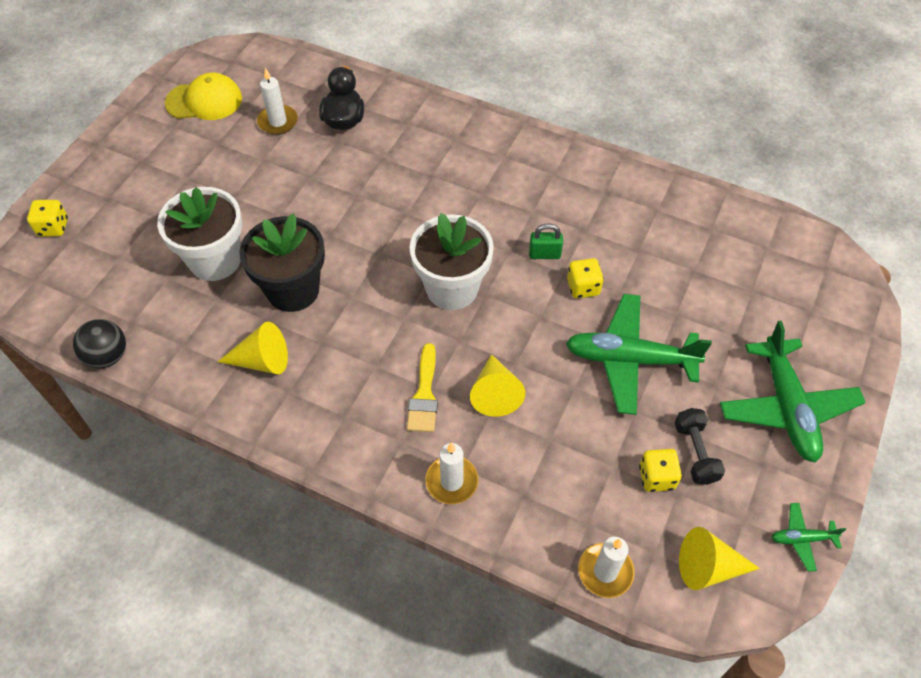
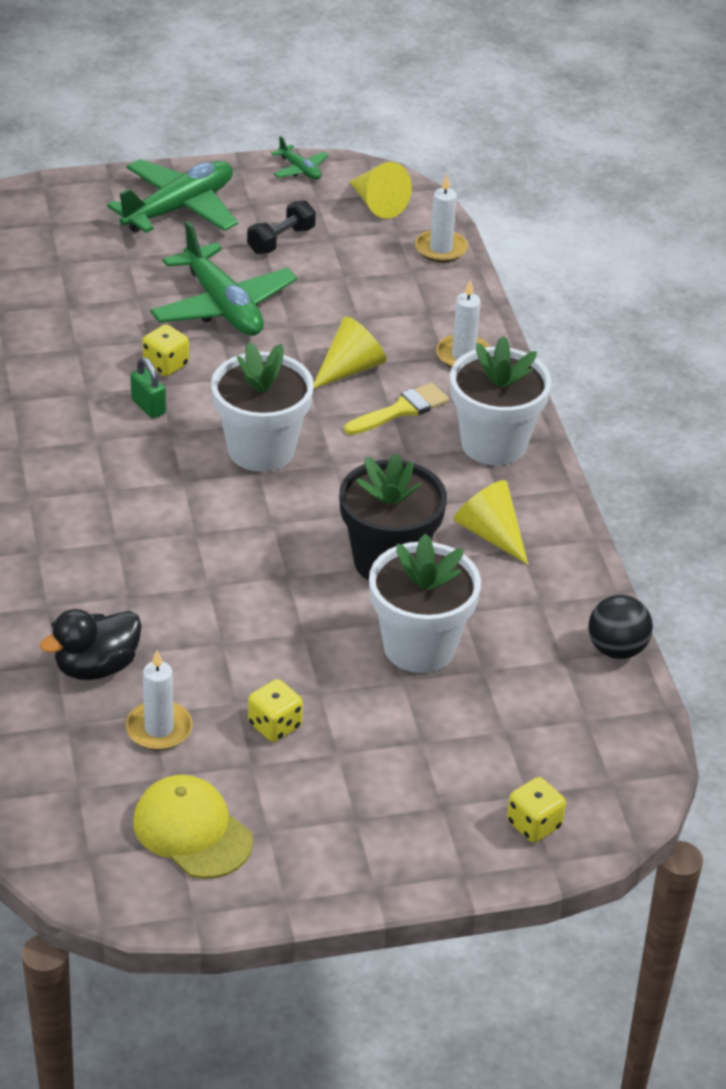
camera: 130 degrees left, 15 degrees down
yellow dice [639,449,682,492] -> yellow dice moved to [248,679,303,742]
none -> white flower pot [450,336,552,466]

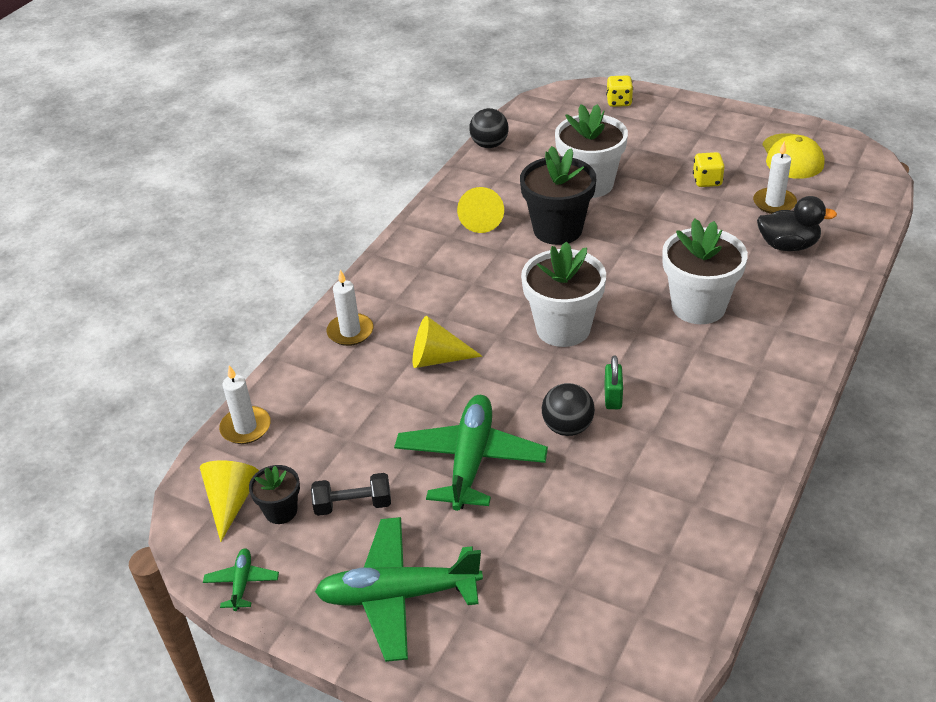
camera: 135 degrees left, 0 degrees up
yellow dice [142,324,189,376] -> black ball [542,383,595,436]
yellow brush [344,383,449,435] -> none
white flower pot [450,336,552,466] -> white flower pot moved to [662,218,748,324]
none -> black flower pot [249,465,300,524]

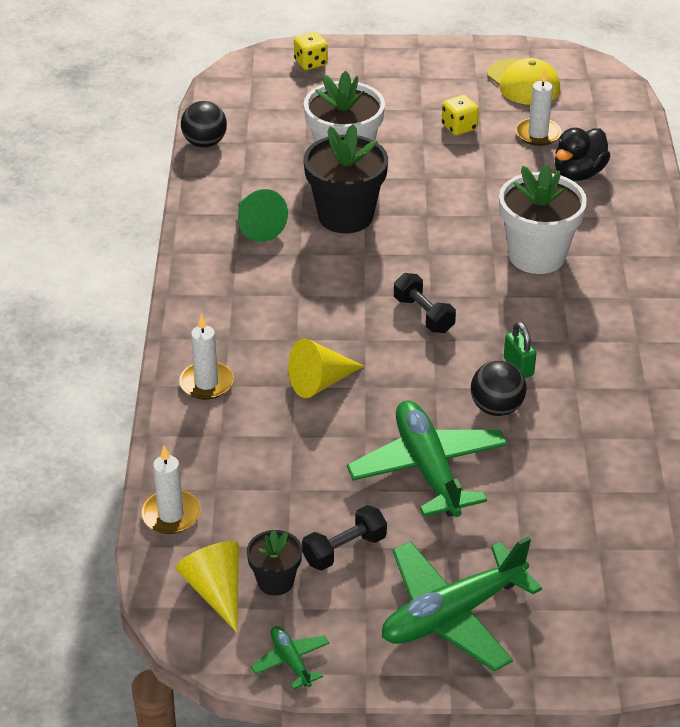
camera: 30 degrees left, 0 degrees up
yellow cone [457,187,504,233] -> green cone [238,189,288,242]
white flower pot [521,241,606,347] -> black dumbbell [394,273,456,333]
black duck [757,196,837,251] -> black duck turned 150 degrees clockwise [555,128,610,181]

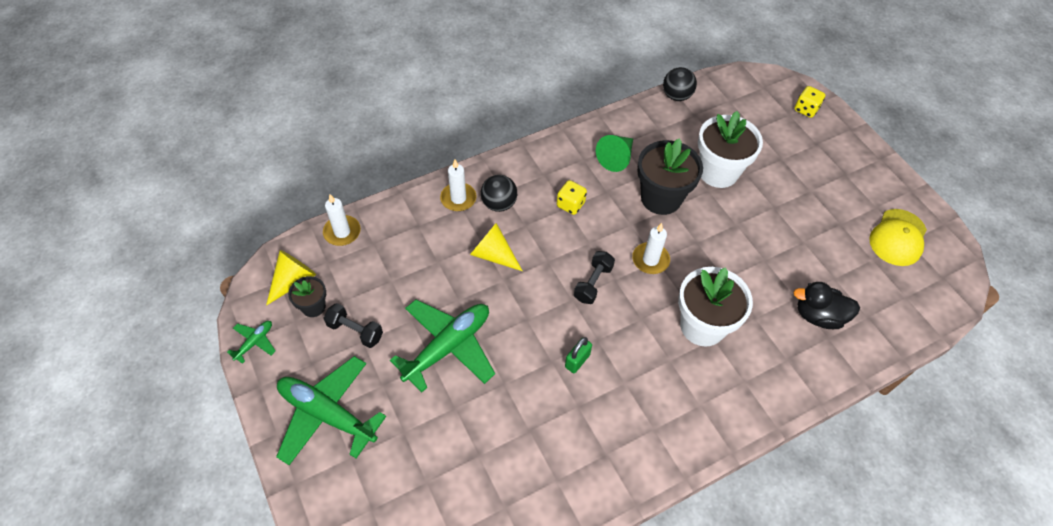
camera: 60 degrees right, 15 degrees up
yellow dice [442,95,479,135] -> yellow dice moved to [557,180,587,215]
black ball [471,360,526,416] -> black ball moved to [481,175,517,212]
white candle [516,68,561,146] -> white candle moved to [632,223,670,274]

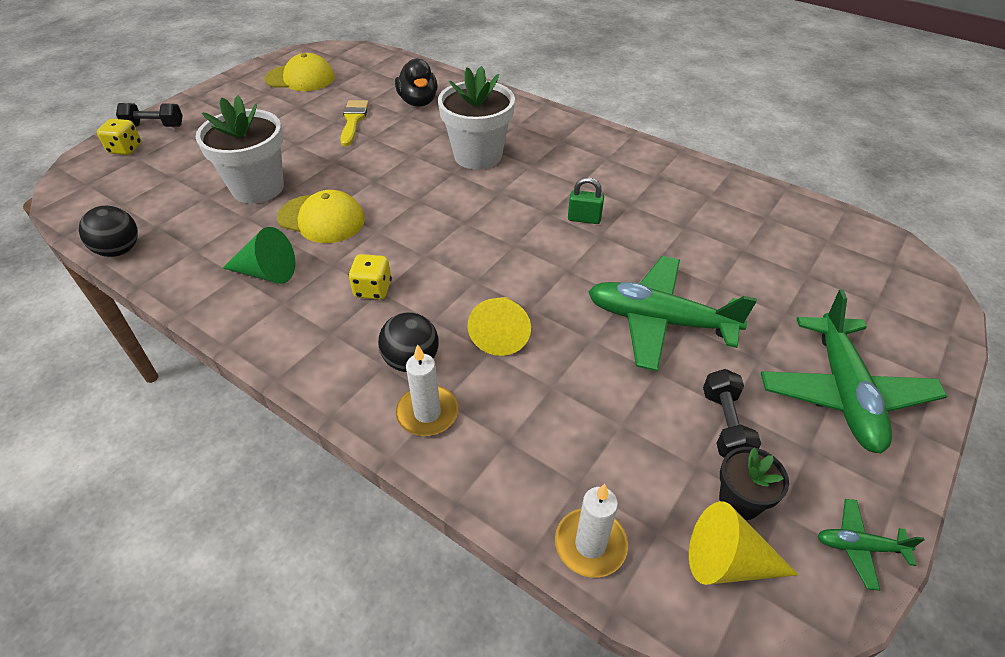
camera: 115 degrees left, 10 degrees down
black dumbbell [574,251,615,304] -> black dumbbell moved to [116,103,183,127]
white candle [632,223,670,274] -> none
black flower pot [637,138,703,215] -> yellow cap [277,190,365,243]
none -> yellow brush [340,100,369,146]

